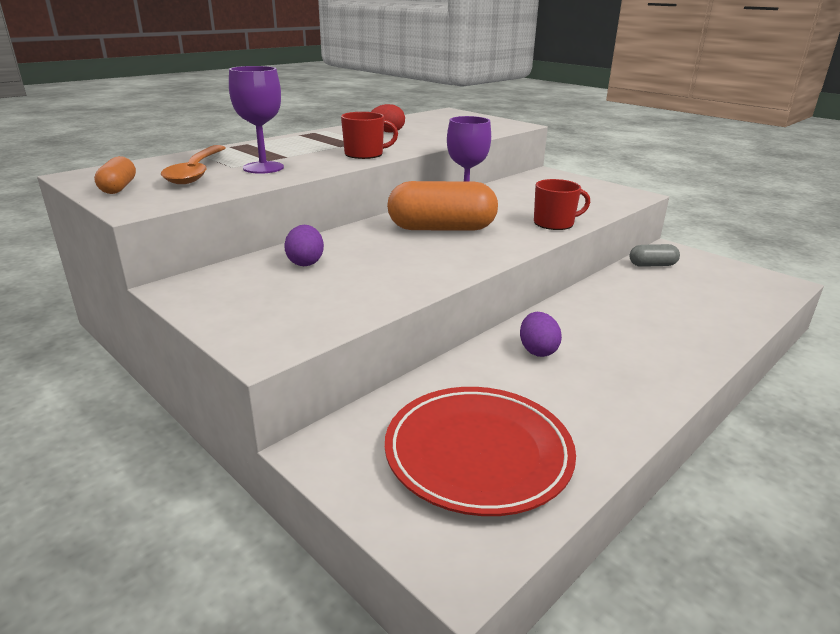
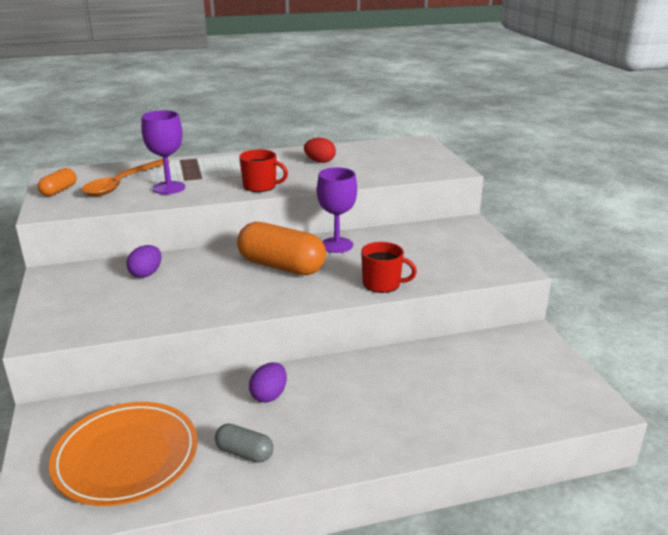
camera: 30 degrees right, 0 degrees up
red plate [385,387,576,516] -> orange plate [49,402,198,506]
grey capsule [630,244,680,267] -> grey capsule moved to [215,423,273,462]

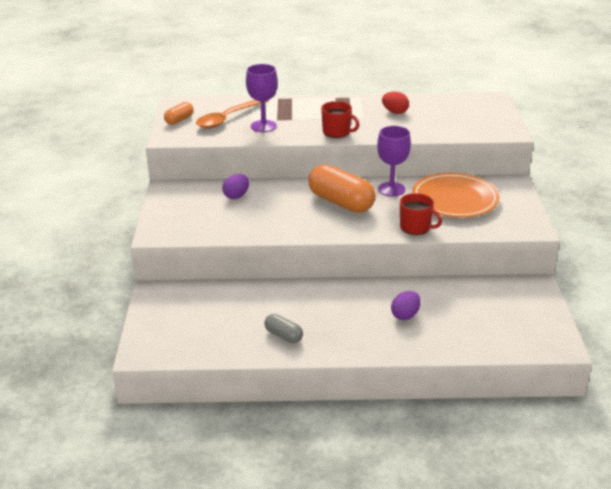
camera: 15 degrees right, 5 degrees up
orange plate [49,402,198,506] -> orange plate moved to [412,173,500,218]
purple egg [249,362,287,403] -> purple egg moved to [391,291,421,320]

